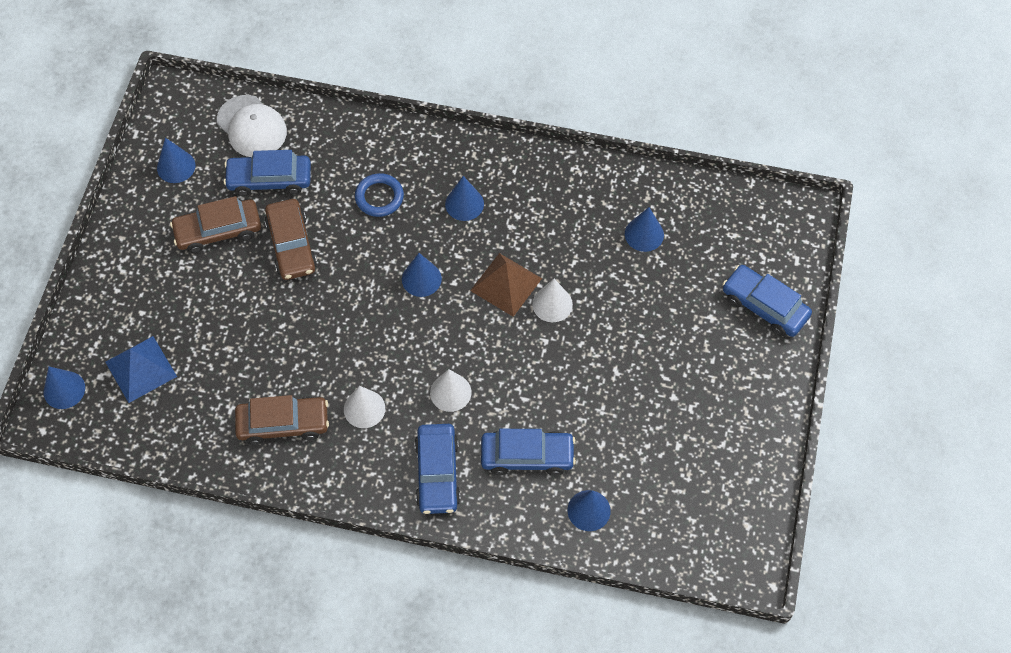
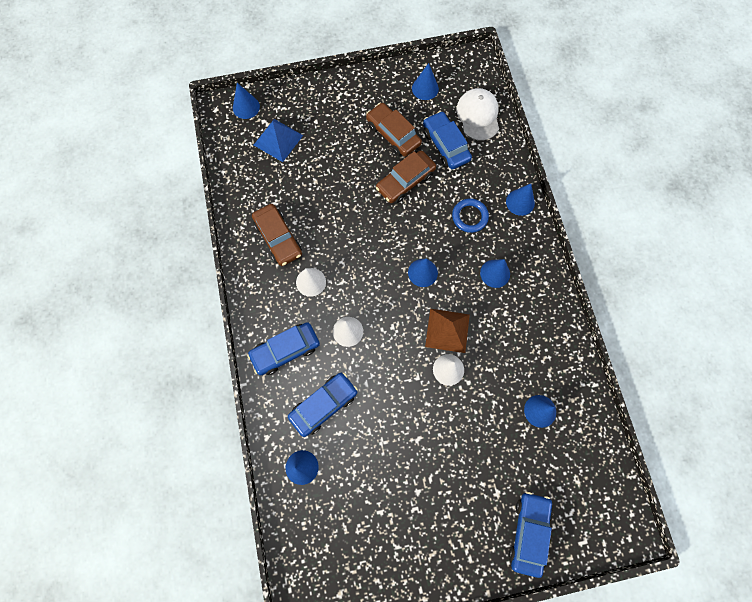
camera: 65 degrees right, 10 degrees up
white cap [217,95,287,157] -> white cap turned 150 degrees clockwise [456,88,499,141]
blue car [481,429,576,476] -> blue car turned 105 degrees counterclockwise [288,373,358,437]
none -> blue cone [506,184,535,216]

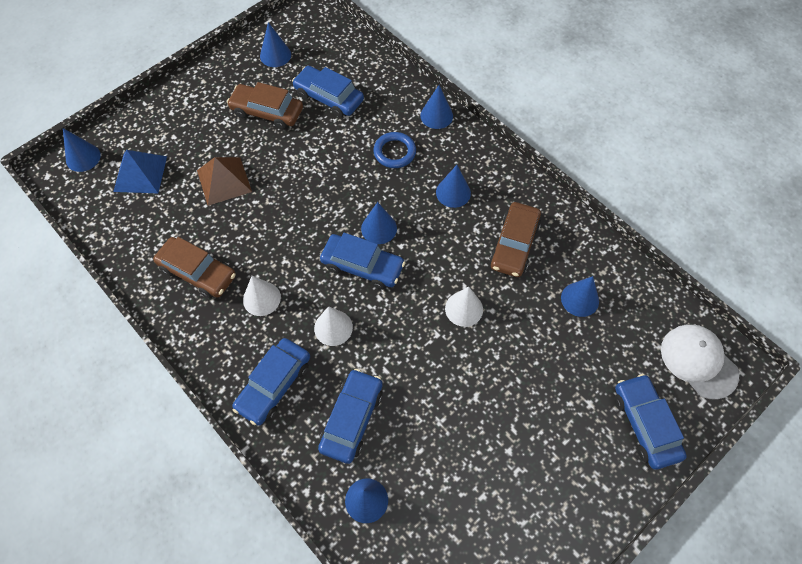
camera: 30 degrees left, 10 degrees down
brown car [376,151,436,203] -> brown car moved to [490,202,541,277]
brown pyramid [425,309,470,353] -> brown pyramid moved to [197,157,252,206]
white cap [456,88,499,141] -> white cap moved to [661,325,739,400]
none -> blue car [320,233,405,289]

